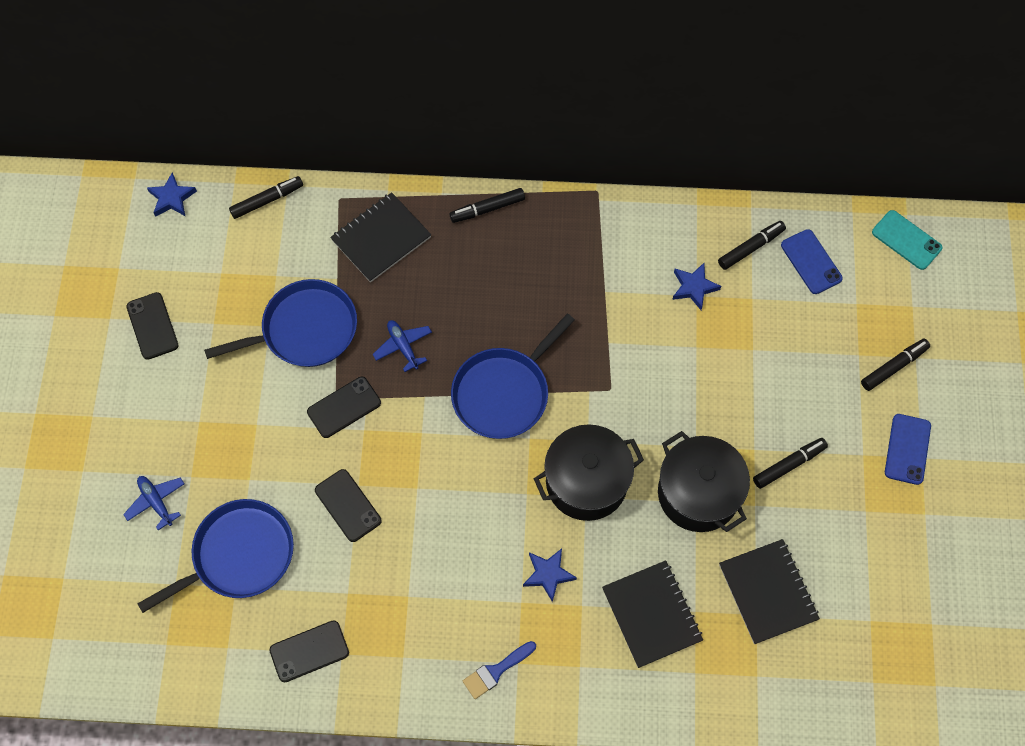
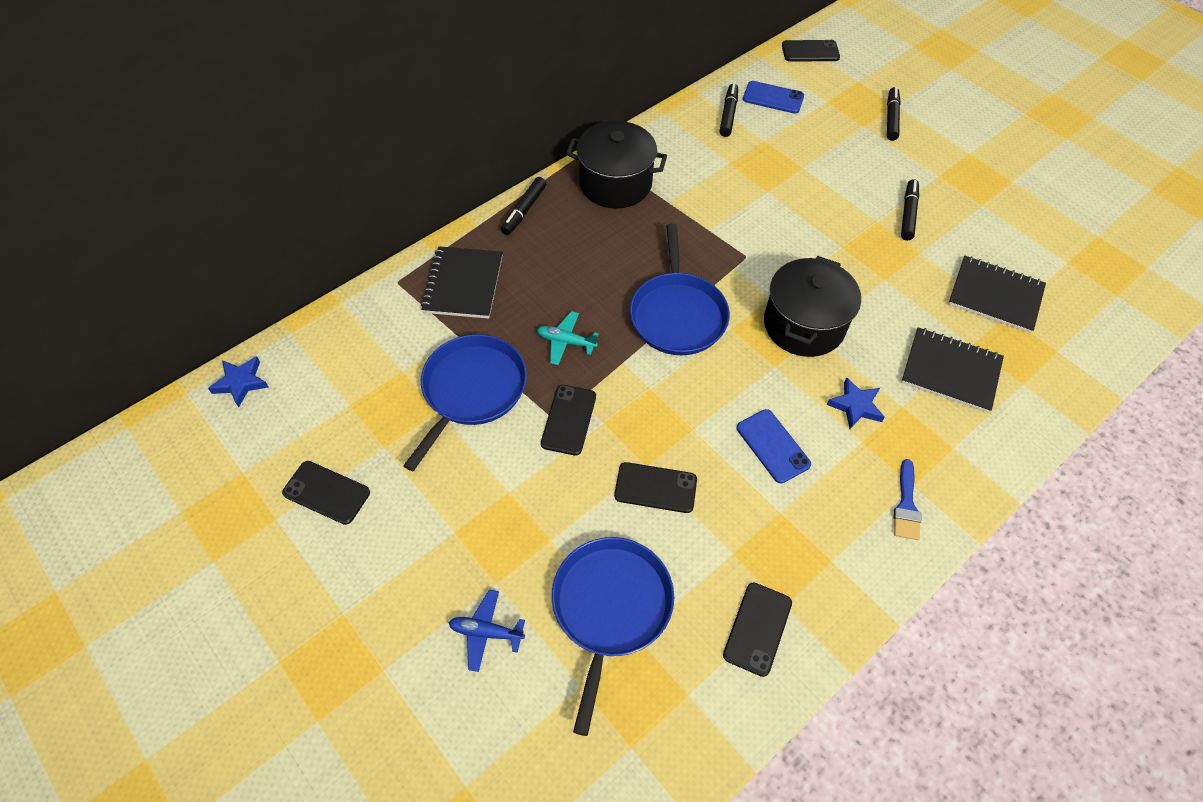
camera: 45 degrees left, 10 degrees down
black marker [229,176,303,219] -> none
blue plane [372,320,432,372] -> turquoise plane [537,311,599,365]
black pot [658,431,750,532] -> black pot moved to [566,121,667,208]
blue star [672,263,721,310] -> none
turquoise phone [872,210,942,270] -> black phone [782,40,840,62]
blue phone [885,414,931,485] -> blue phone moved to [737,409,811,483]

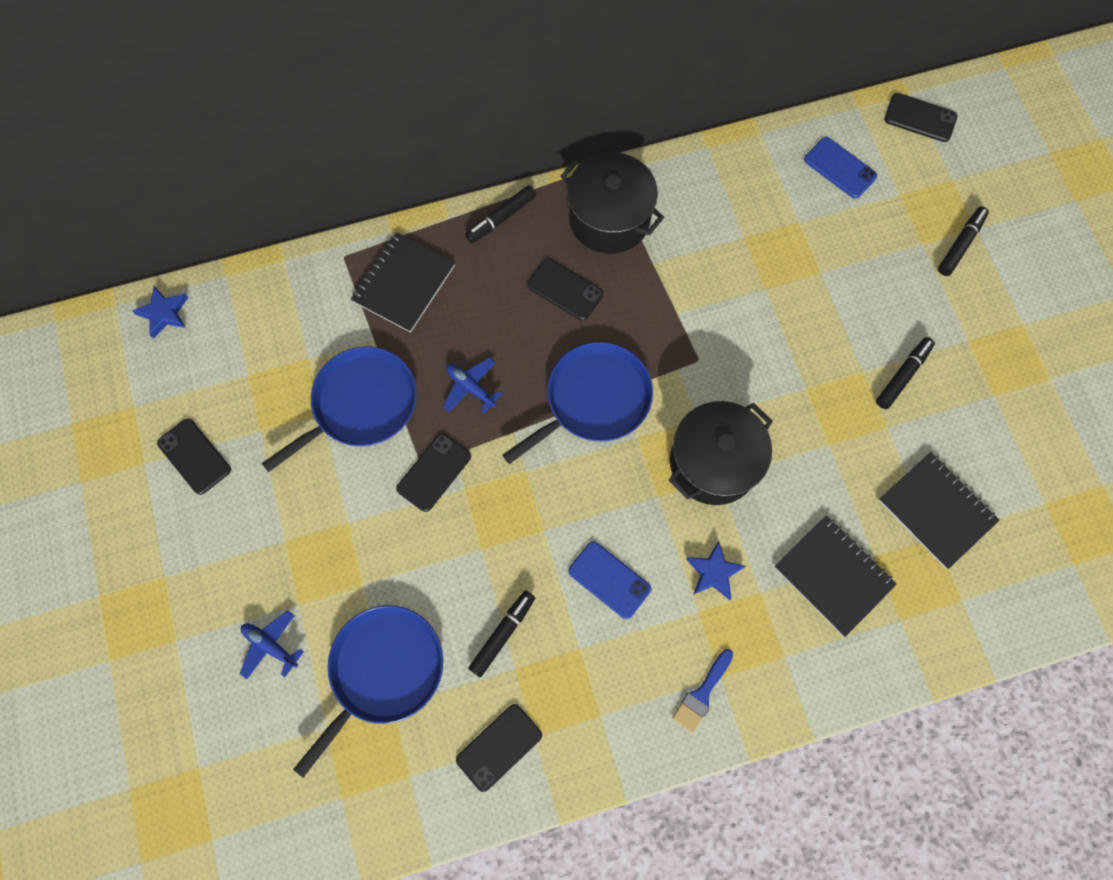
camera: 25 degrees right, 15 degrees up
turquoise plane [537,311,599,365] -> blue plane [443,357,502,414]
black phone [614,462,697,513] -> black phone moved to [527,258,603,321]
blue pan [630,223,730,355] -> blue pan turned 150 degrees counterclockwise [502,342,653,464]
black marker [720,83,738,137] -> black marker moved to [468,590,535,678]
blue phone [737,409,811,483] -> blue phone turned 45 degrees counterclockwise [568,541,651,619]

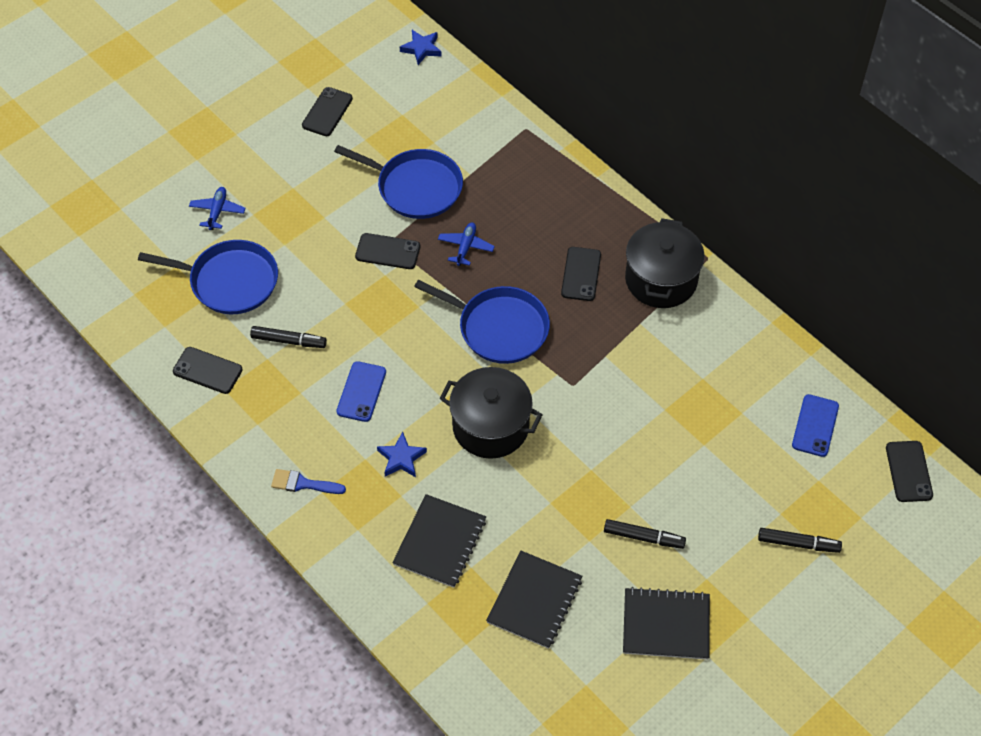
camera: 65 degrees right, 15 degrees down
black notebook [351,232,455,333] -> black notebook moved to [623,587,710,660]
black marker [465,185,536,243] -> none

